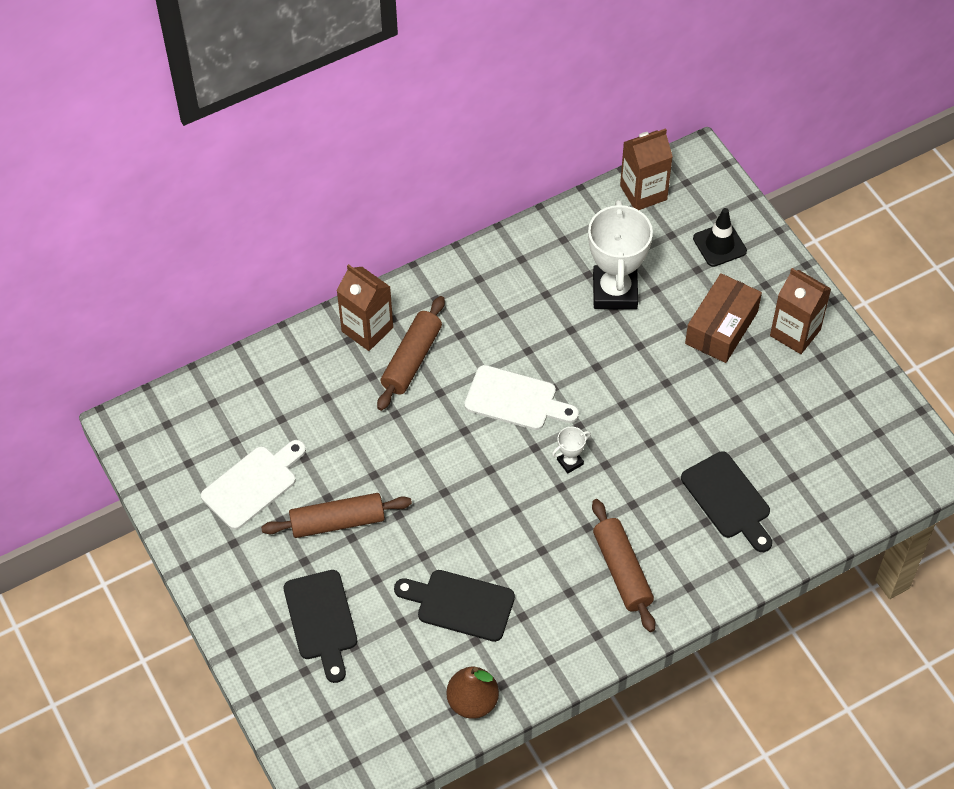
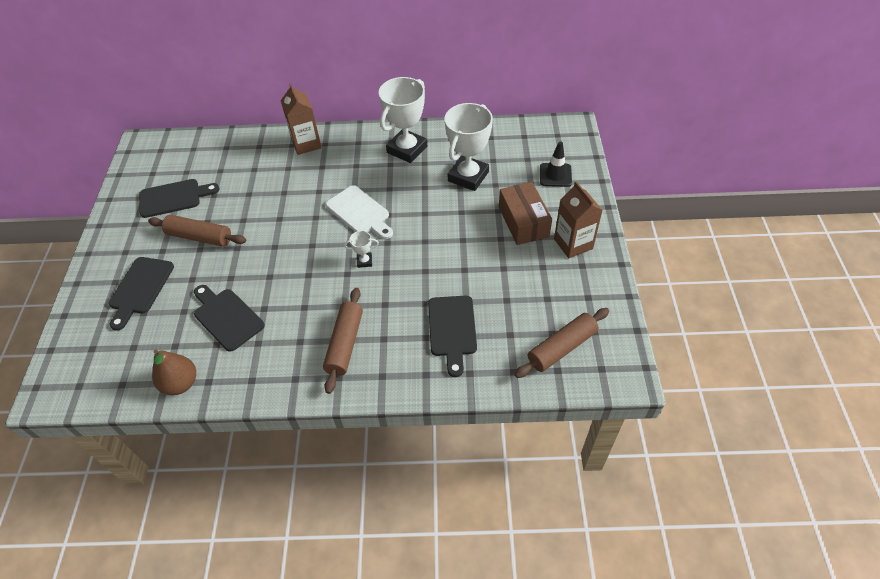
camera: 30 degrees right, 5 degrees down
white cutting board [201,440,306,530] -> black cutting board [139,179,220,218]
brown rolling pin [377,296,445,411] -> brown rolling pin moved to [515,308,609,378]
brown carton [620,128,673,210] -> none
brown box [685,273,762,363] -> brown box turned 75 degrees counterclockwise [499,182,552,245]
none -> white trophy [379,77,427,163]

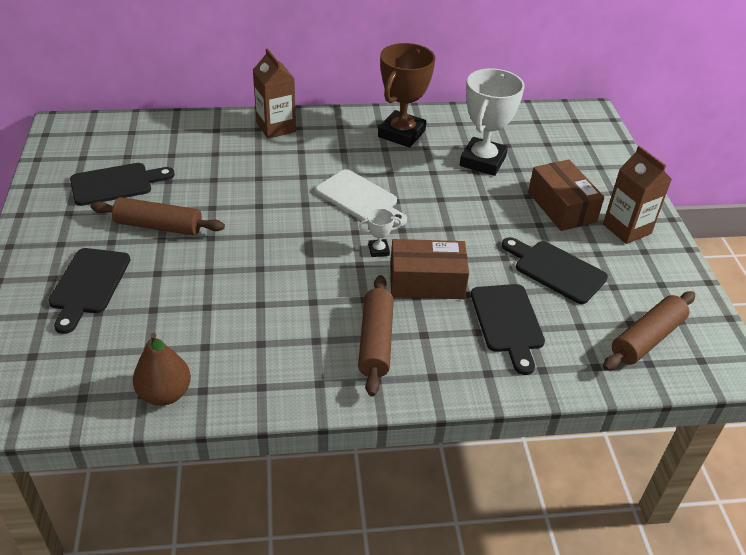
camera: 10 degrees left, 10 degrees down
black cutting board [194,285,265,352] -> black cutting board moved to [502,237,608,304]
white trophy [379,77,427,163] -> brown trophy [378,43,435,148]
black traffic cone [540,141,572,187] -> none
none -> brown box [390,239,469,299]

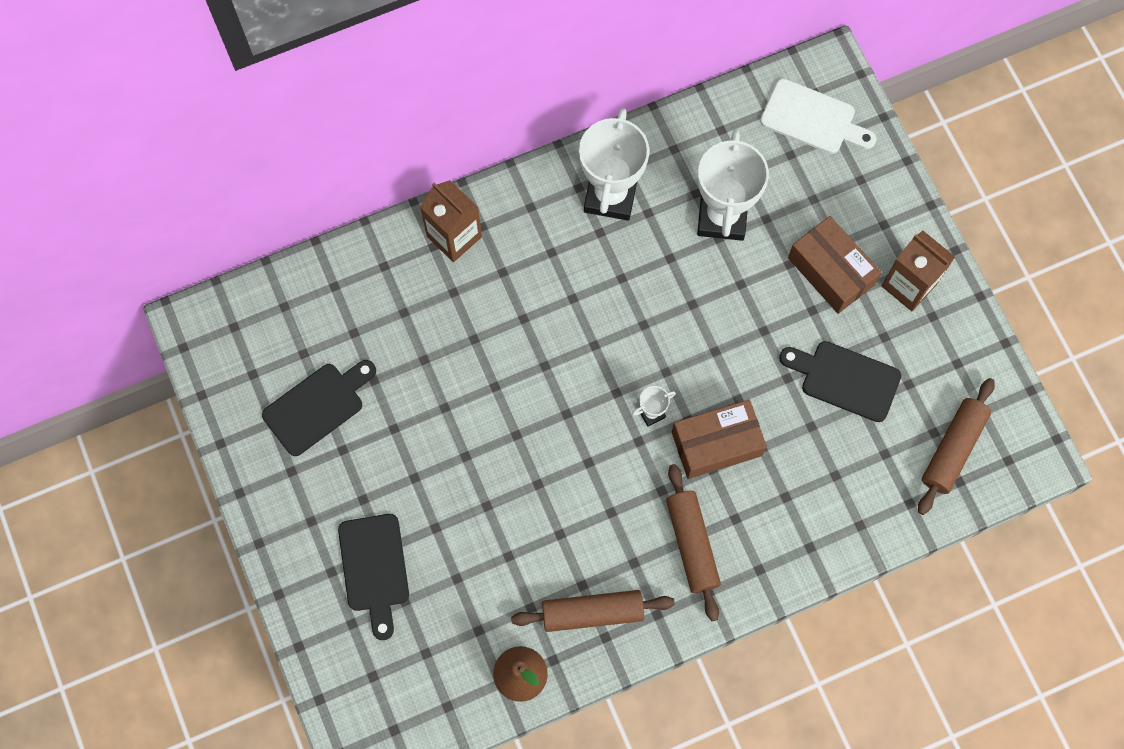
camera: 15 degrees left, 30 degrees up
brown rolling pin [91,197,225,236] -> brown rolling pin moved to [511,590,675,632]
white cutting board [316,169,407,226] -> white cutting board moved to [760,79,877,154]
brown trophy [378,43,435,148] -> white trophy [579,108,649,221]
black cutting board [471,284,545,375] -> none

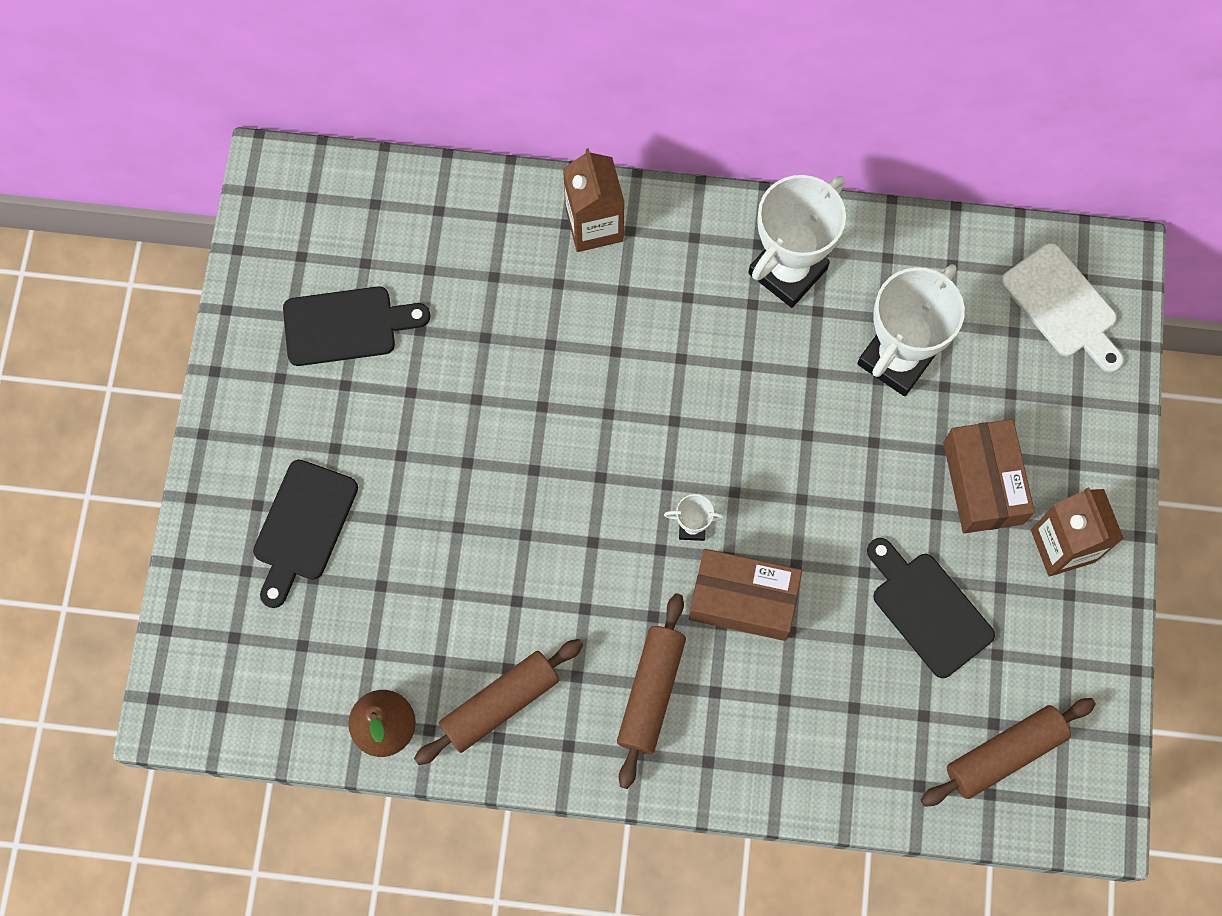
camera: 30 degrees right, 0 degrees up
brown rolling pin [511,590,675,632] -> brown rolling pin turned 60 degrees counterclockwise [414,639,583,765]

